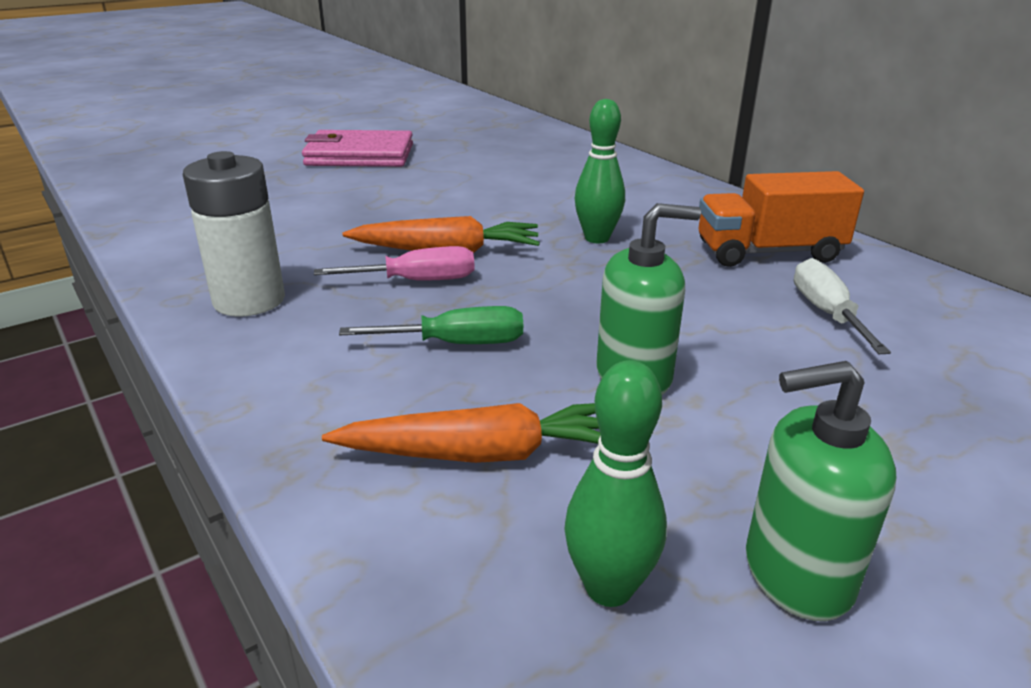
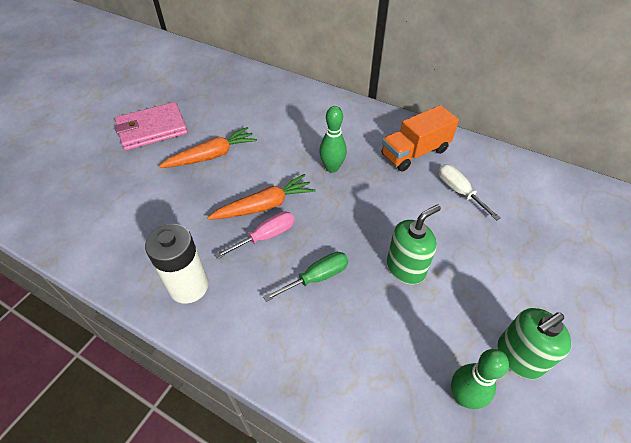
camera: 25 degrees left, 20 degrees up
orange carrot [322,403,600,463] -> orange carrot moved to [159,127,257,168]

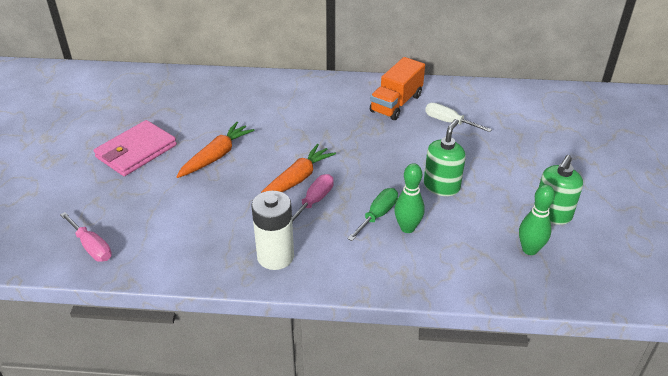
camera: 25 degrees left, 10 degrees down
green bowling pin [319,106,347,173] -> green bowling pin moved to [394,163,425,233]
none -> pink screwdriver [60,212,112,262]

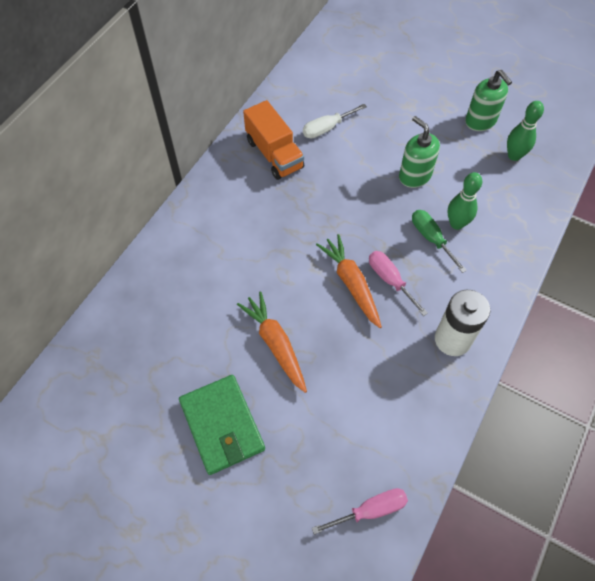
camera: 65 degrees left, 20 degrees up
pink wallet [94,120,177,176] -> green wallet [179,375,265,475]

